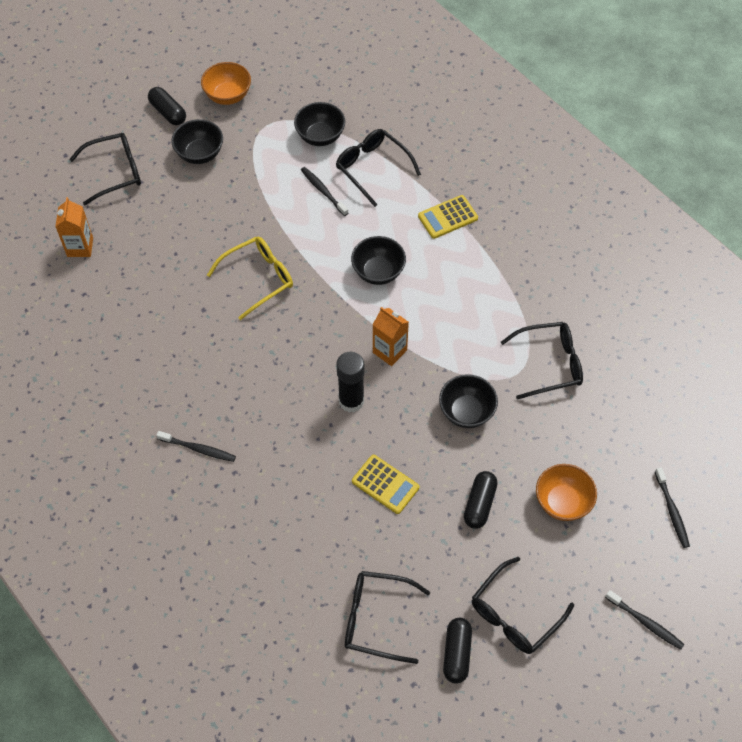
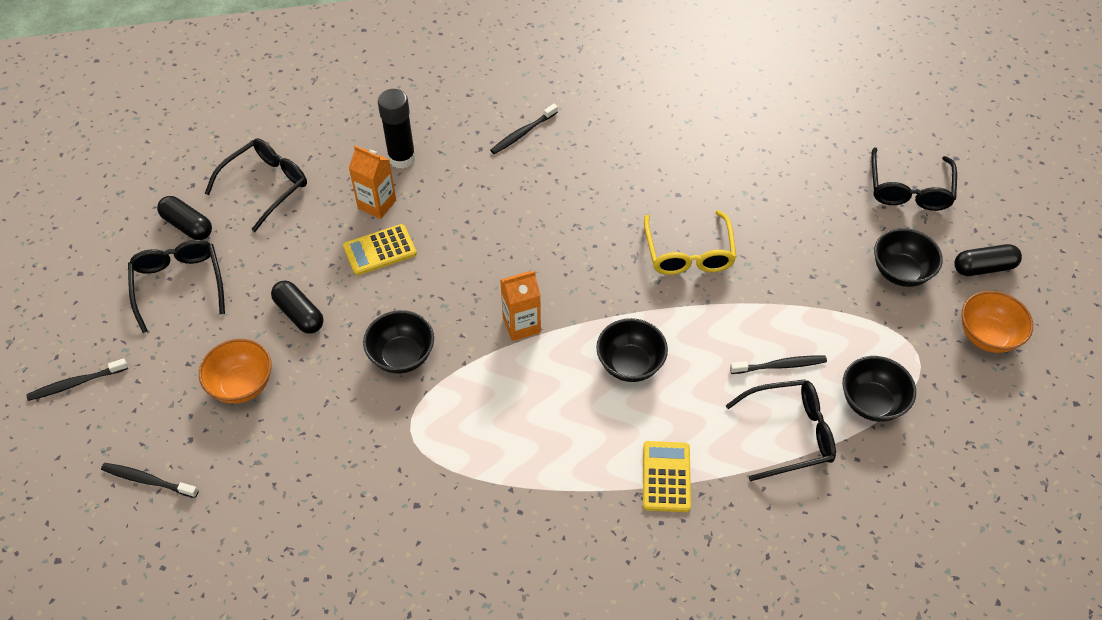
camera: 120 degrees right, 5 degrees down
orange carton [55,197,93,257] -> orange carton moved to [349,146,396,219]
black glue stick [336,352,365,413] -> black glue stick moved to [378,89,416,169]
black glasses [501,322,583,400] -> none

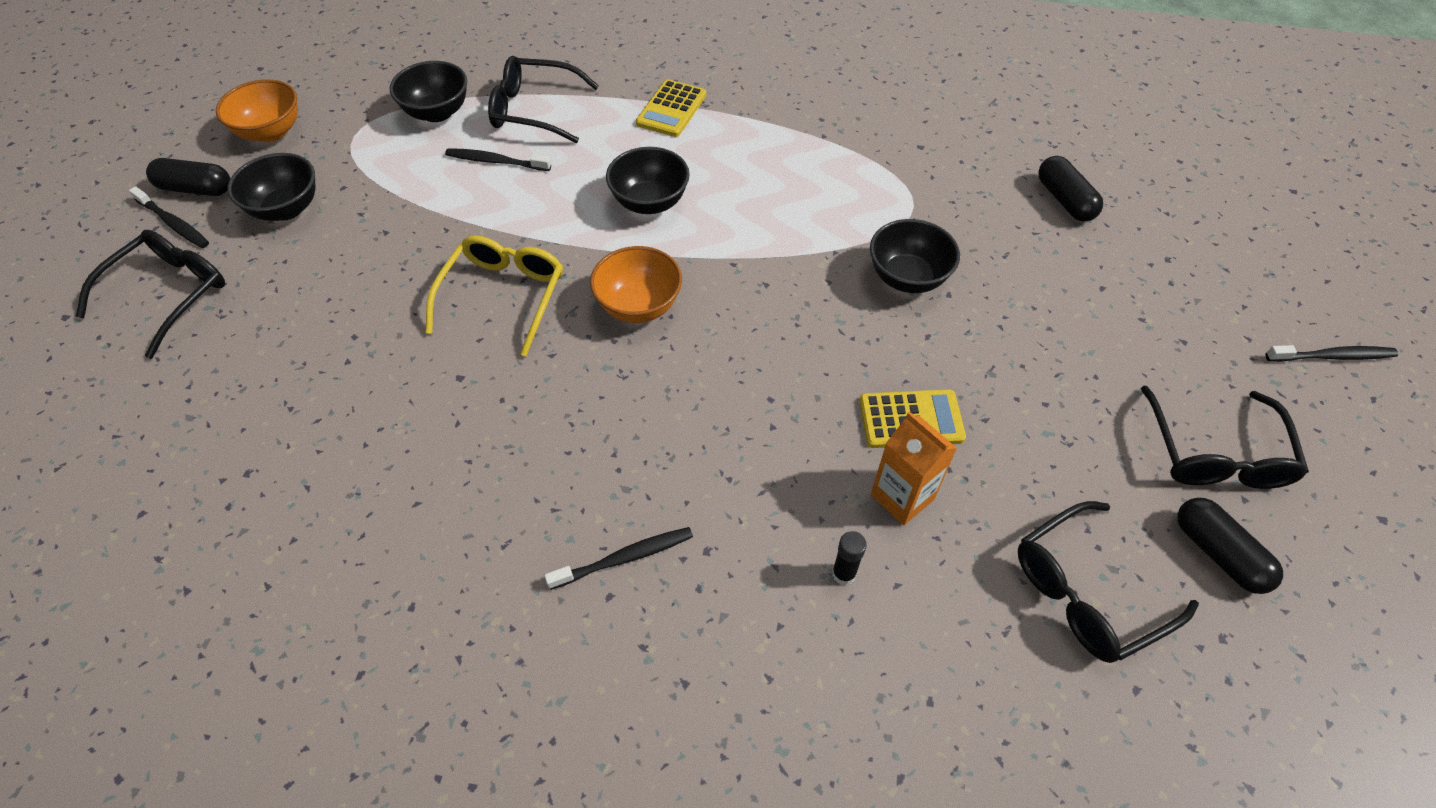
camera: 160 degrees left, 0 degrees up
black toothbrush [101,463,199,498] -> black toothbrush moved to [129,186,209,248]
orange bowl [199,339,272,404] -> orange bowl moved to [590,246,682,323]
black capsule [271,281,323,334] -> black capsule moved to [1038,156,1103,222]
black glue stick [378,89,416,169] -> black glue stick [832,531,867,585], size x0.50
orange carton [500,271,541,341] -> none

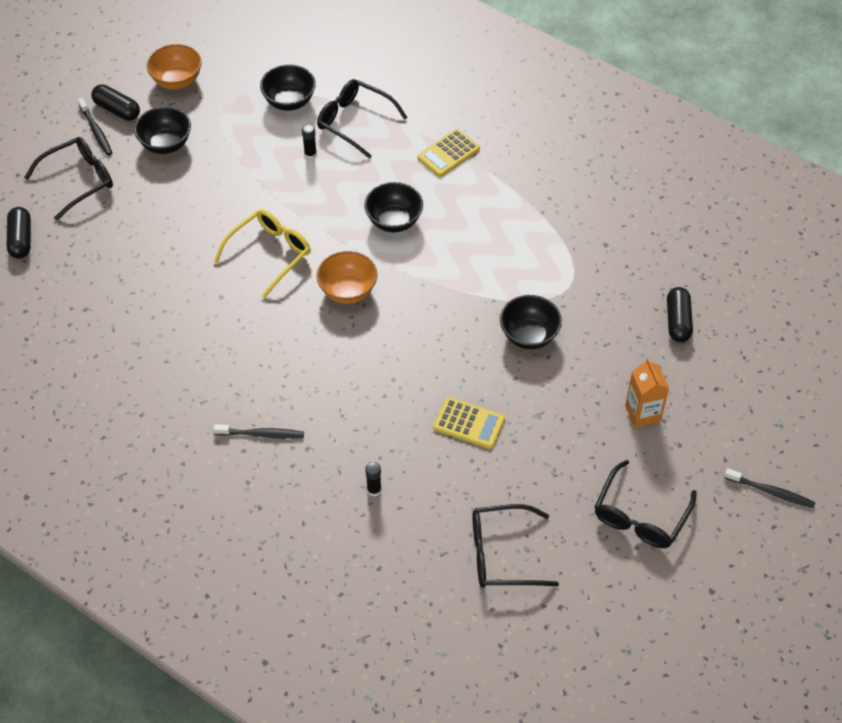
camera: 25 degrees right, 0 degrees up
black toothbrush [445,148,551,171] -> black glue stick [302,124,317,159]
orange carton [871,411,957,525] -> orange carton moved to [625,358,669,428]
black capsule [1177,498,1283,594] -> black capsule moved to [7,207,31,259]

